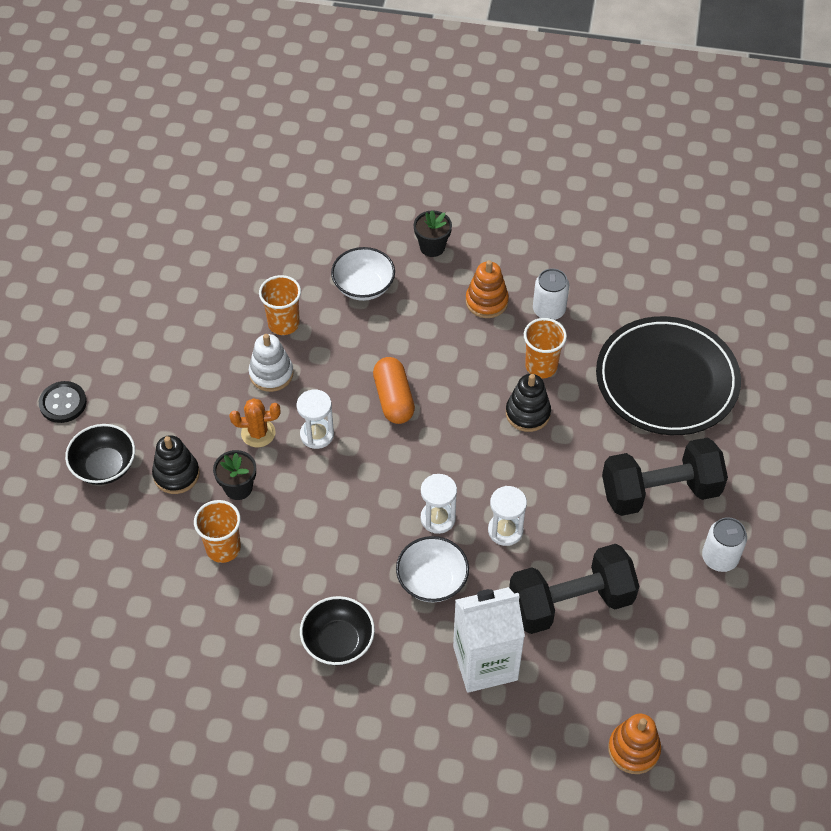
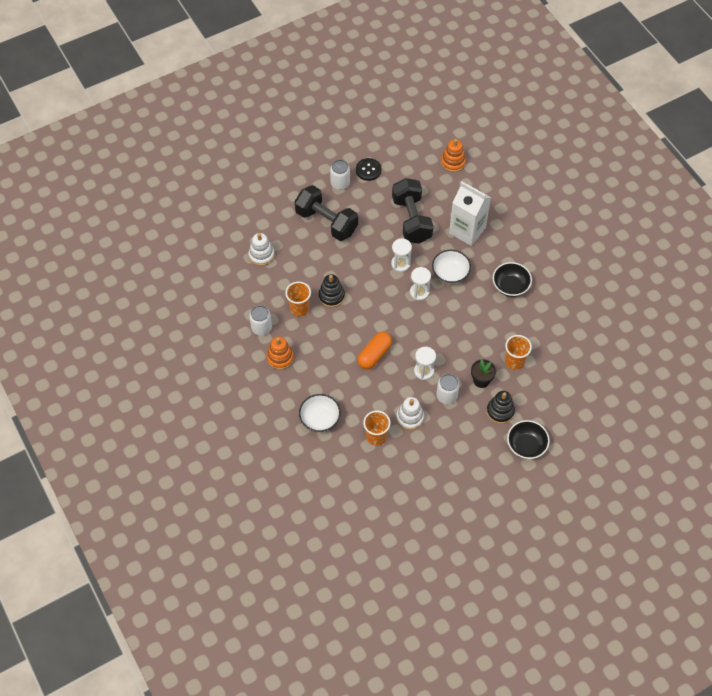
camera: 130 degrees left, 5 degrees up
black button [39,381,87,423] -> black button moved to [356,158,381,181]
orange cactus [230,398,280,447] -> white can [436,374,460,404]
black flower pot [414,210,452,257] -> none
black dumbbell [509,544,639,634] -> black dumbbell turned 45 degrees clockwise [392,178,433,244]
black plate [596,316,741,435] -> white stacking toy [248,233,275,266]

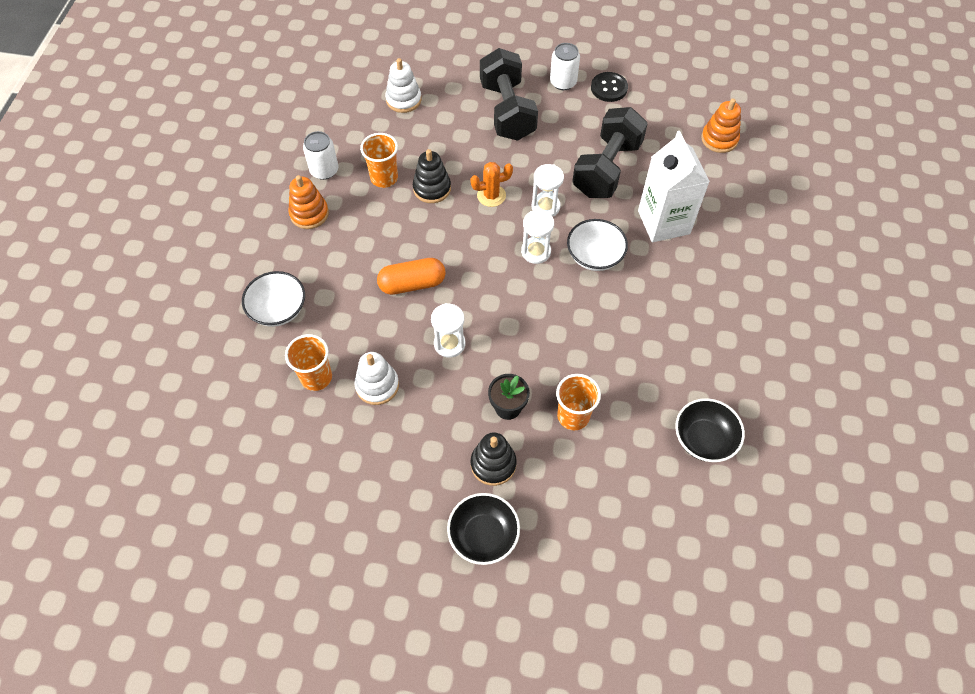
camera: 40 degrees right, 0 degrees up
white can [436,374,460,404] -> none
black bowl [493,262,532,297] -> black bowl moved to [675,398,745,462]
none -> orange cactus [470,162,513,207]

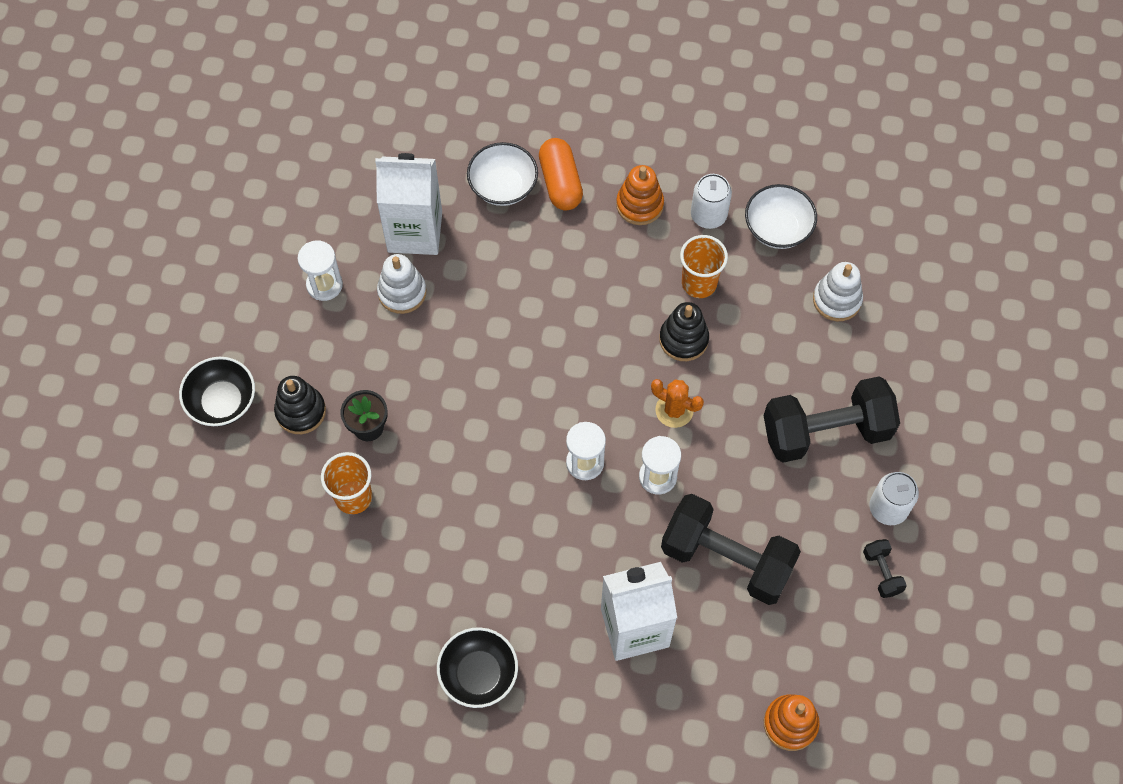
camera: 90 degrees right, 5 degrees up
orange cup [285,334,332,391] -> white carton [375,153,442,255]
orange capsule [377,258,446,295] -> orange capsule moved to [539,138,583,211]
white hourglass [431,303,466,358] -> white hourglass moved to [298,240,343,301]
orange cactus [470,162,513,207] -> orange cactus turned 45 degrees counterclockwise [651,379,704,428]
white bowl [567,219,628,271] -> white bowl moved to [745,184,817,249]
black button [591,72,628,102] -> black dumbbell [863,539,907,598]
black bowl [675,398,745,462] -> black bowl moved to [437,627,518,708]

